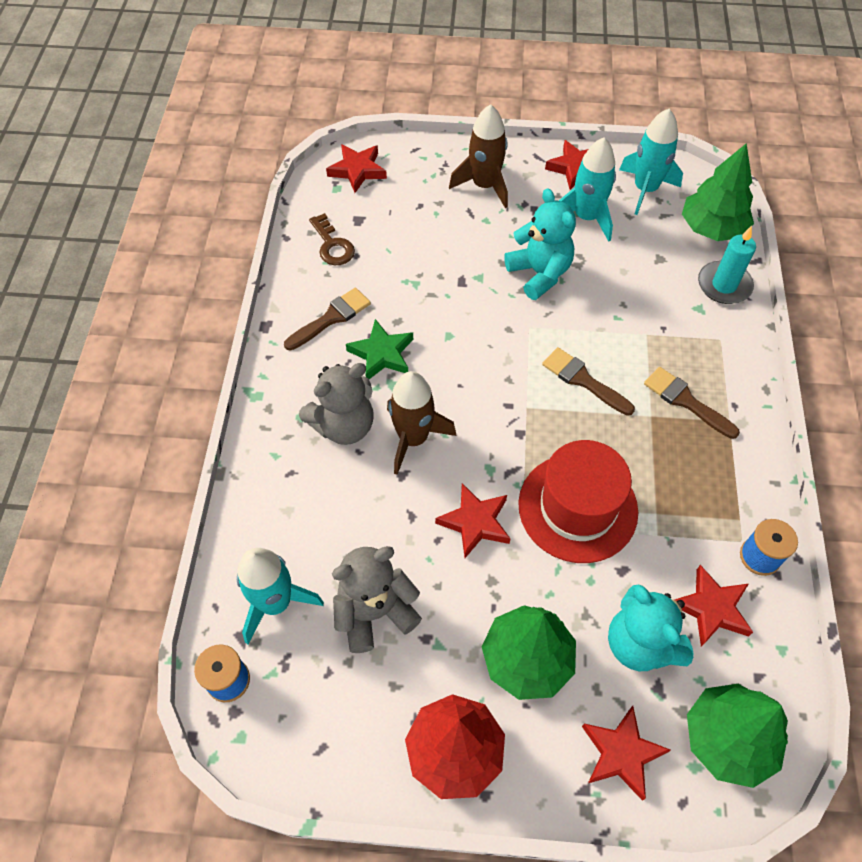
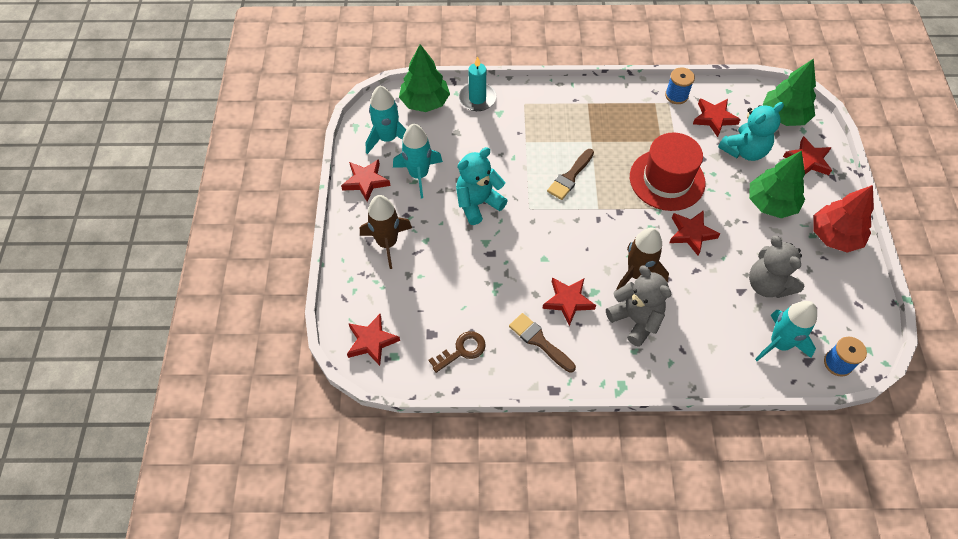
camera: 95 degrees left, 0 degrees up
green star [346,319,413,379] -> red star [542,277,596,326]
brown brush [644,367,740,439] -> none

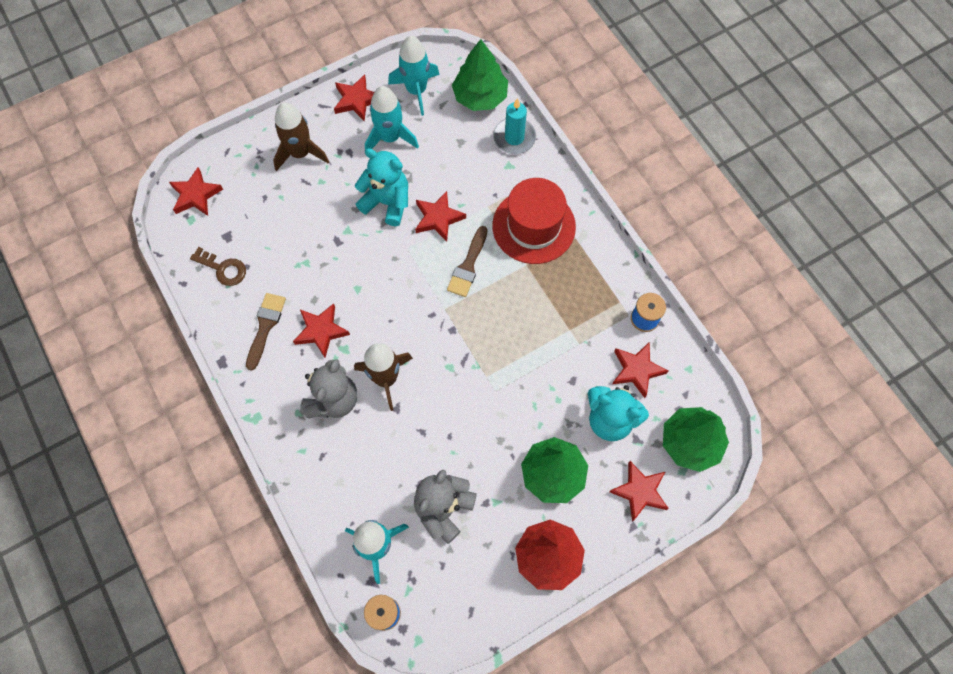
camera: 60 degrees right, 10 degrees up
brown brush [547,149,594,200] -> brown brush turned 75 degrees counterclockwise [447,226,488,297]
red hat [630,133,706,211] -> red hat moved to [492,178,576,264]
red star [669,210,720,256] -> red star moved to [415,191,466,242]

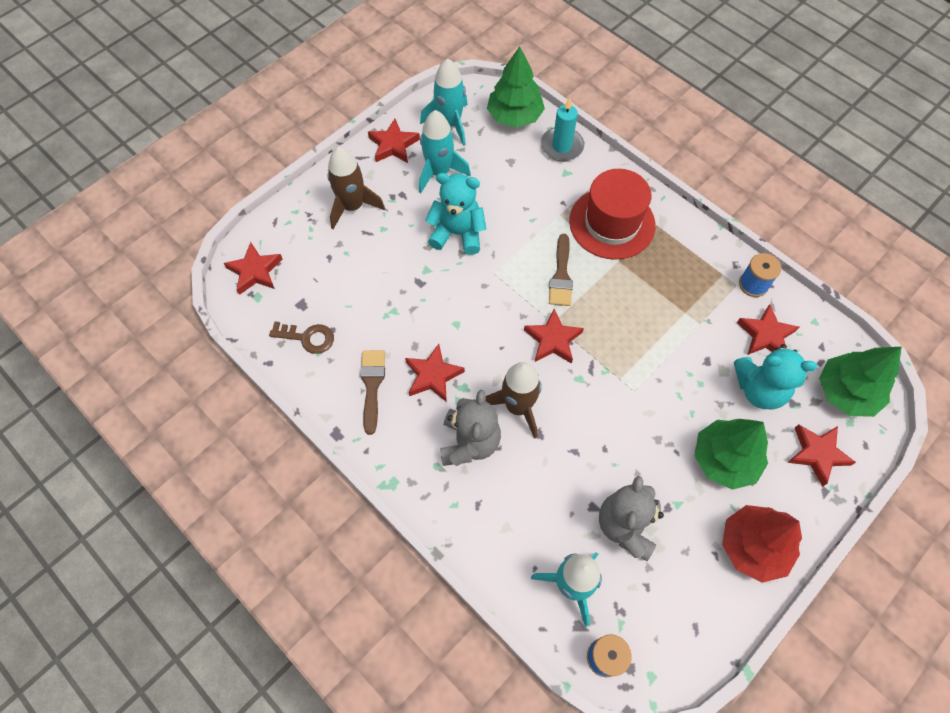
camera: 15 degrees left, 5 degrees down
red star [415,191,466,242] -> red star moved to [524,309,584,364]

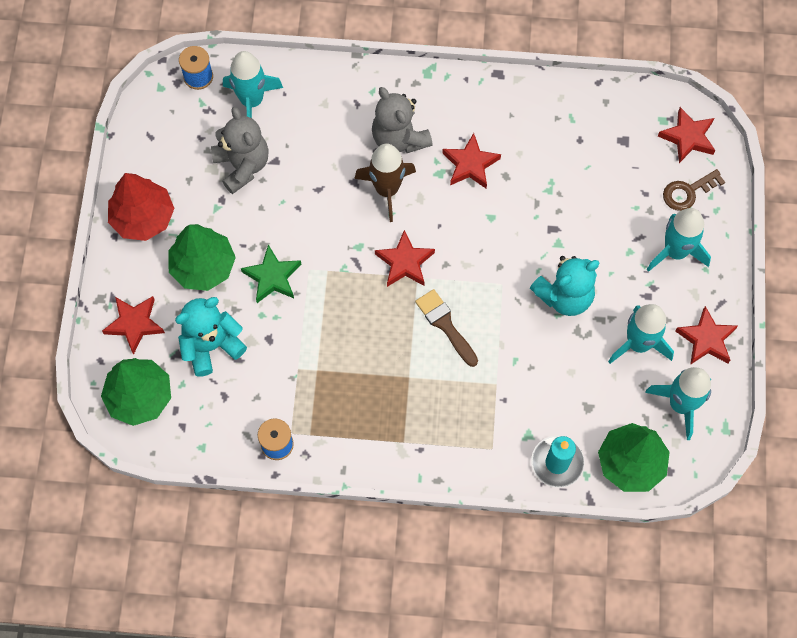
camera: 140 degrees right, 5 degrees up
brown key [269,321,334,354] -> brown key moved to [663,169,725,211]
brown rocket [327,147,385,229] -> turquoise rocket [647,208,711,272]
brown brush [360,350,385,435] -> none
red hat [569,169,656,260] -> none
red star [737,304,799,355] -> none
none -> green star [241,245,301,303]

